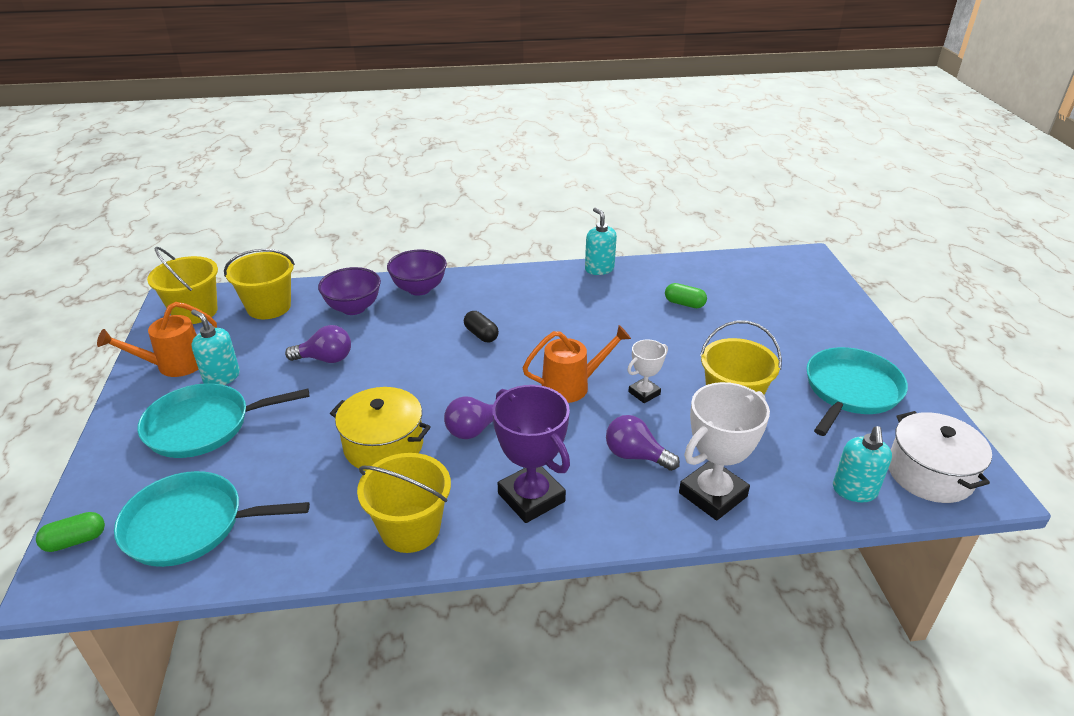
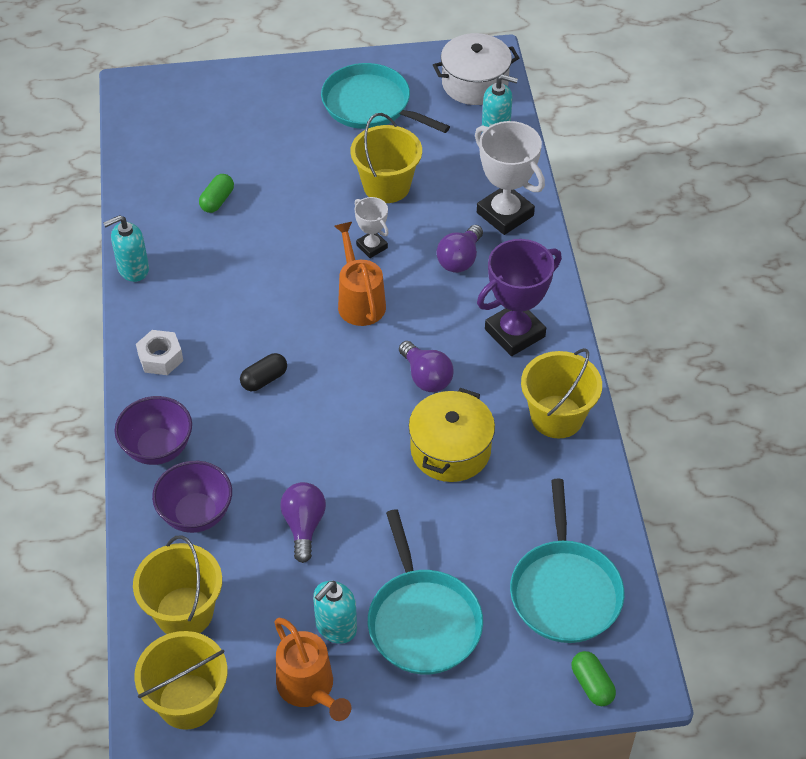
camera: 90 degrees left, 15 degrees up
none -> white nut [136,330,183,375]

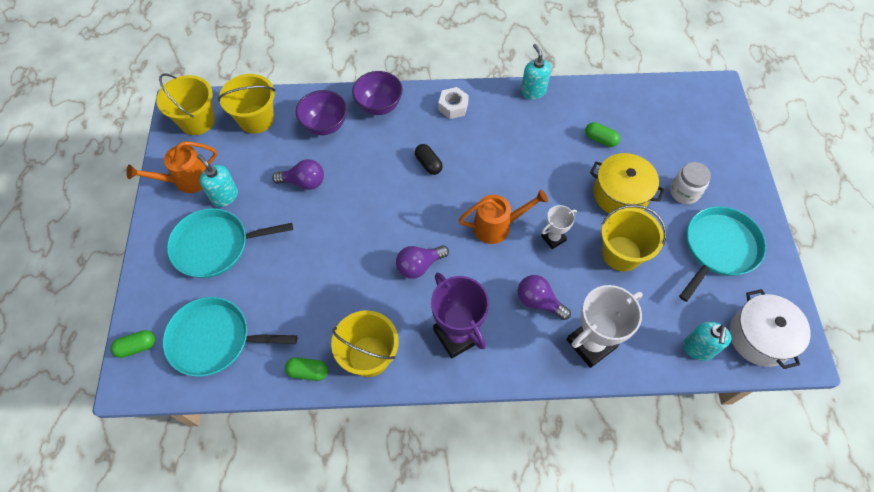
camera: 95 degrees right, 10 degrees up
yellow pot [408,388,495,482] -> yellow pot moved to [590,153,665,213]
none -> green capsule [285,357,328,381]
none -> white jar [670,162,711,204]

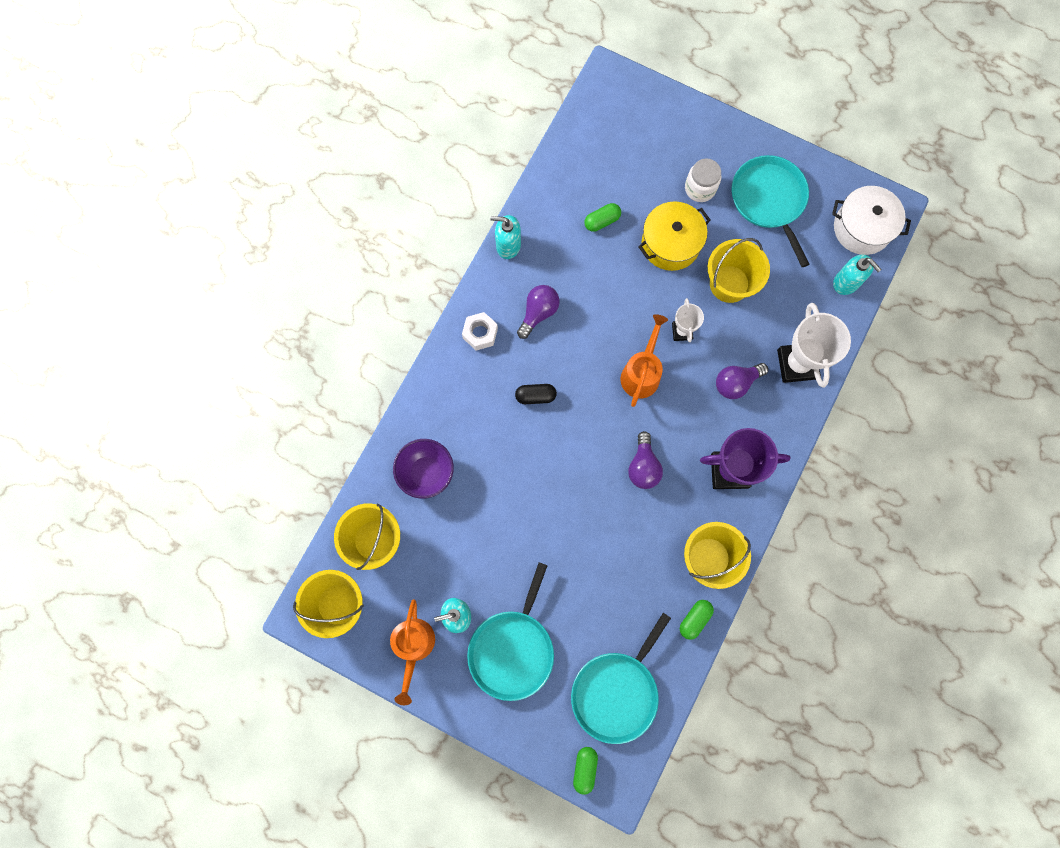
camera: 60 degrees left, 15 degrees up
purple light bulb [272,159,324,190] -> purple light bulb moved to [517,285,560,339]
purple bowl [352,71,403,115] -> none

